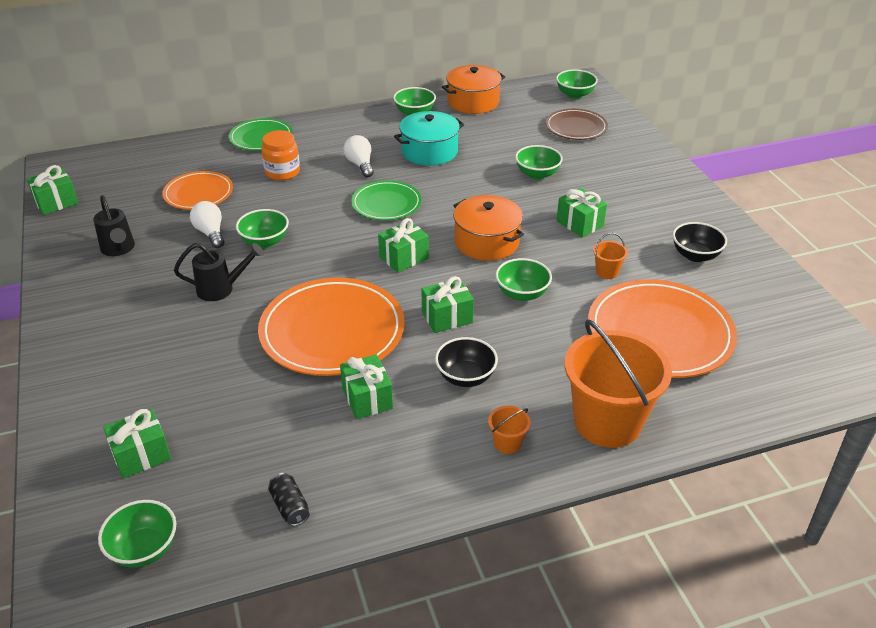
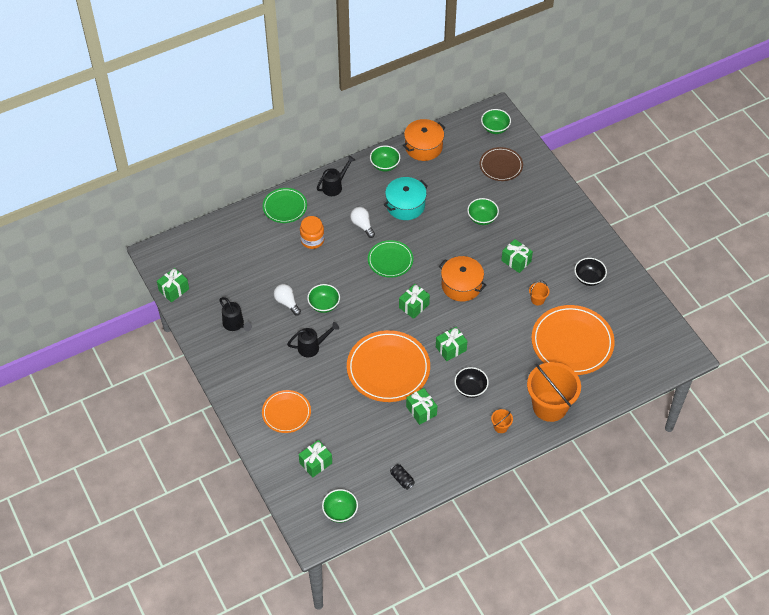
camera: 10 degrees left, 15 degrees up
orange plate [162,171,233,210] -> orange plate moved to [262,390,311,433]
green bowl [496,258,552,301] -> none
none -> black watering can [317,155,355,196]

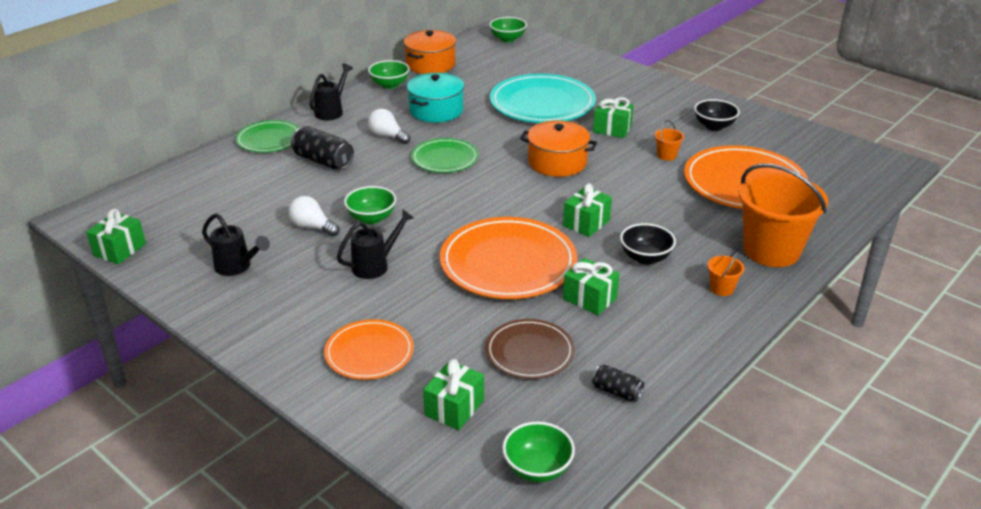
camera: 20 degrees left, 20 degrees down
orange jar [300,216,324,249] -> black can [291,126,354,169]
green gift [399,284,430,319] -> none
green bowl [467,198,499,225] -> turquoise plate [490,74,596,123]
brown plate [480,147,523,181] -> brown plate moved to [486,319,575,379]

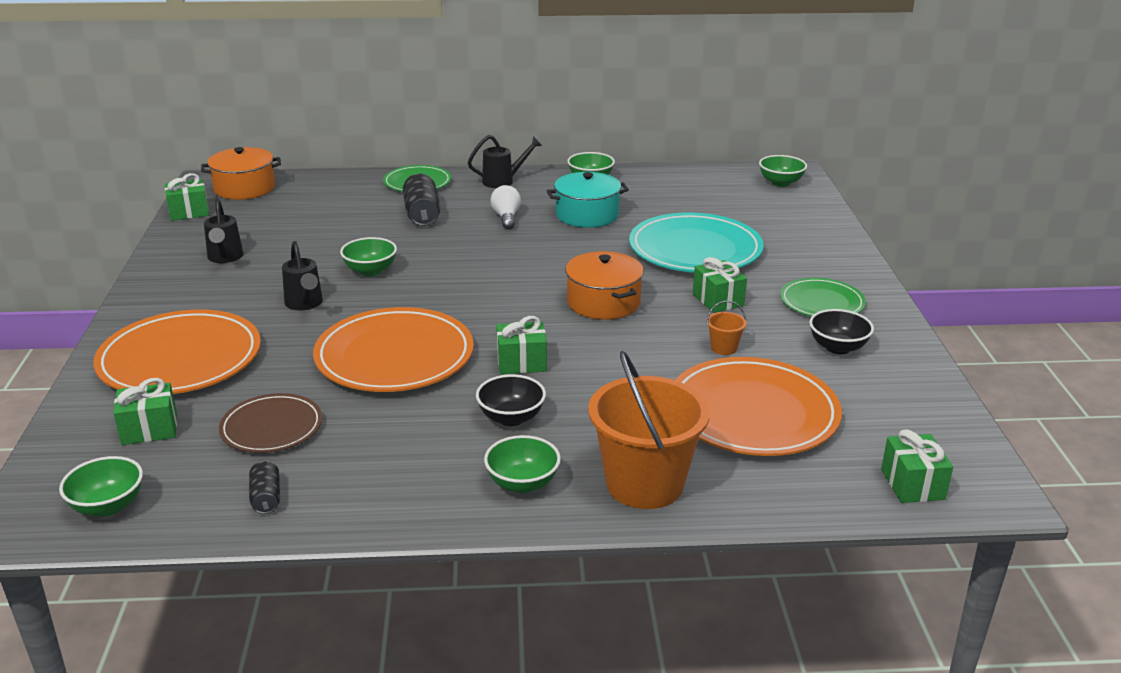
camera: 45 degrees right, 5 degrees down
white light bulb [288,196,339,236] -> none
orange plate [324,319,414,380] -> orange plate [93,309,261,394], size x1.74
black watering can [337,209,414,279] -> black watering can turned 60 degrees clockwise [282,241,323,310]
orange pot [404,30,456,74] -> orange pot moved to [201,147,281,200]
green plate [411,138,478,173] -> green plate moved to [780,278,866,317]
green gift [563,258,619,315] -> green gift moved to [881,429,953,503]
orange bucket [707,251,744,296] -> green bowl [484,435,561,493]

